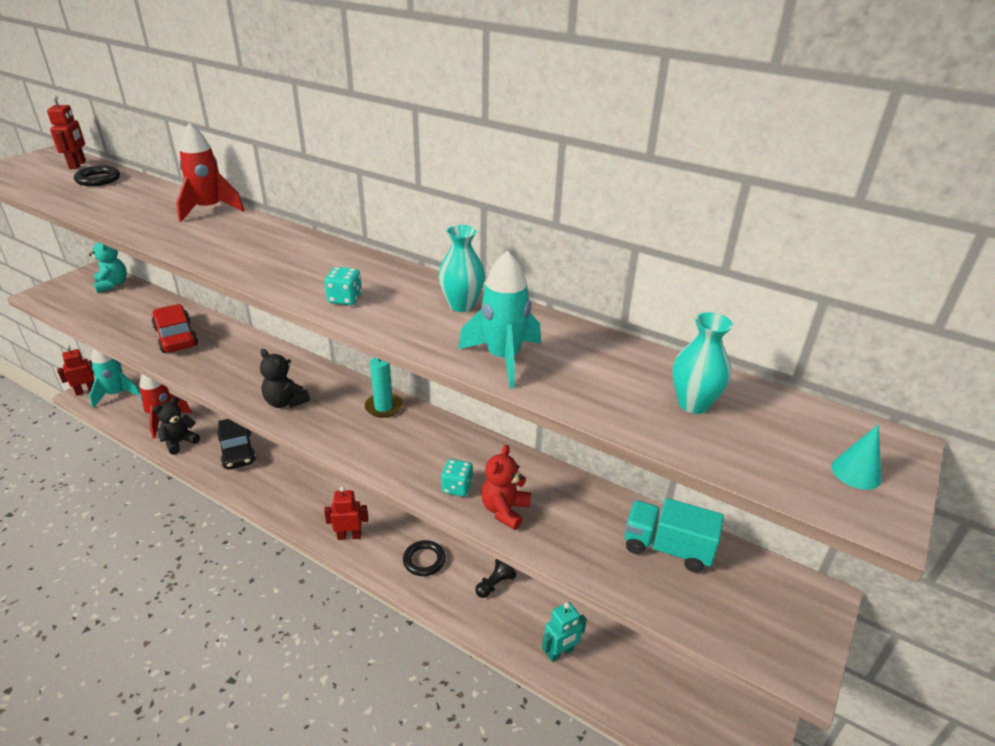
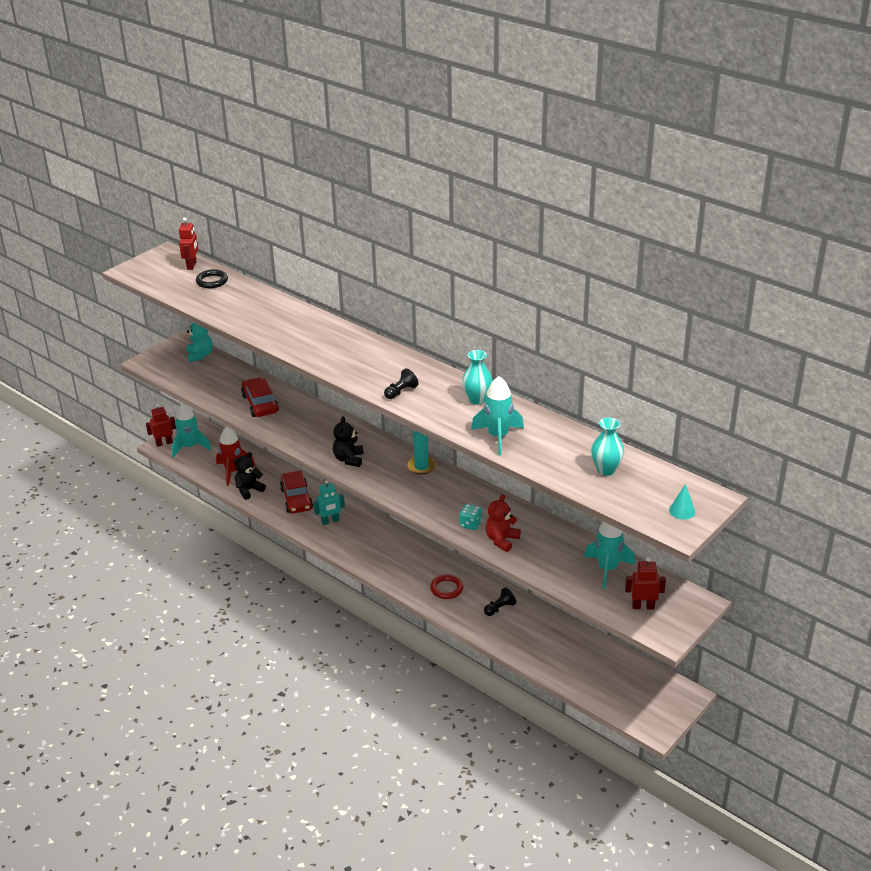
camera: 10 degrees right, 0 degrees up
red rocket [176,123,244,222] -> none
black car [217,419,256,470] -> red car [280,470,313,513]
black teddy bear [260,349,310,408] -> black teddy bear turned 45 degrees clockwise [333,416,364,467]
red robot [324,486,368,540] -> red robot moved to [625,557,666,610]
turquoise dice [325,267,362,305] -> black pawn [384,368,418,399]
black ring [403,540,446,576] -> red ring [430,574,463,599]
turquoise robot [542,602,587,662] -> turquoise robot moved to [313,480,345,525]
turquoise truck [625,498,724,573] -> turquoise rocket [584,522,635,589]

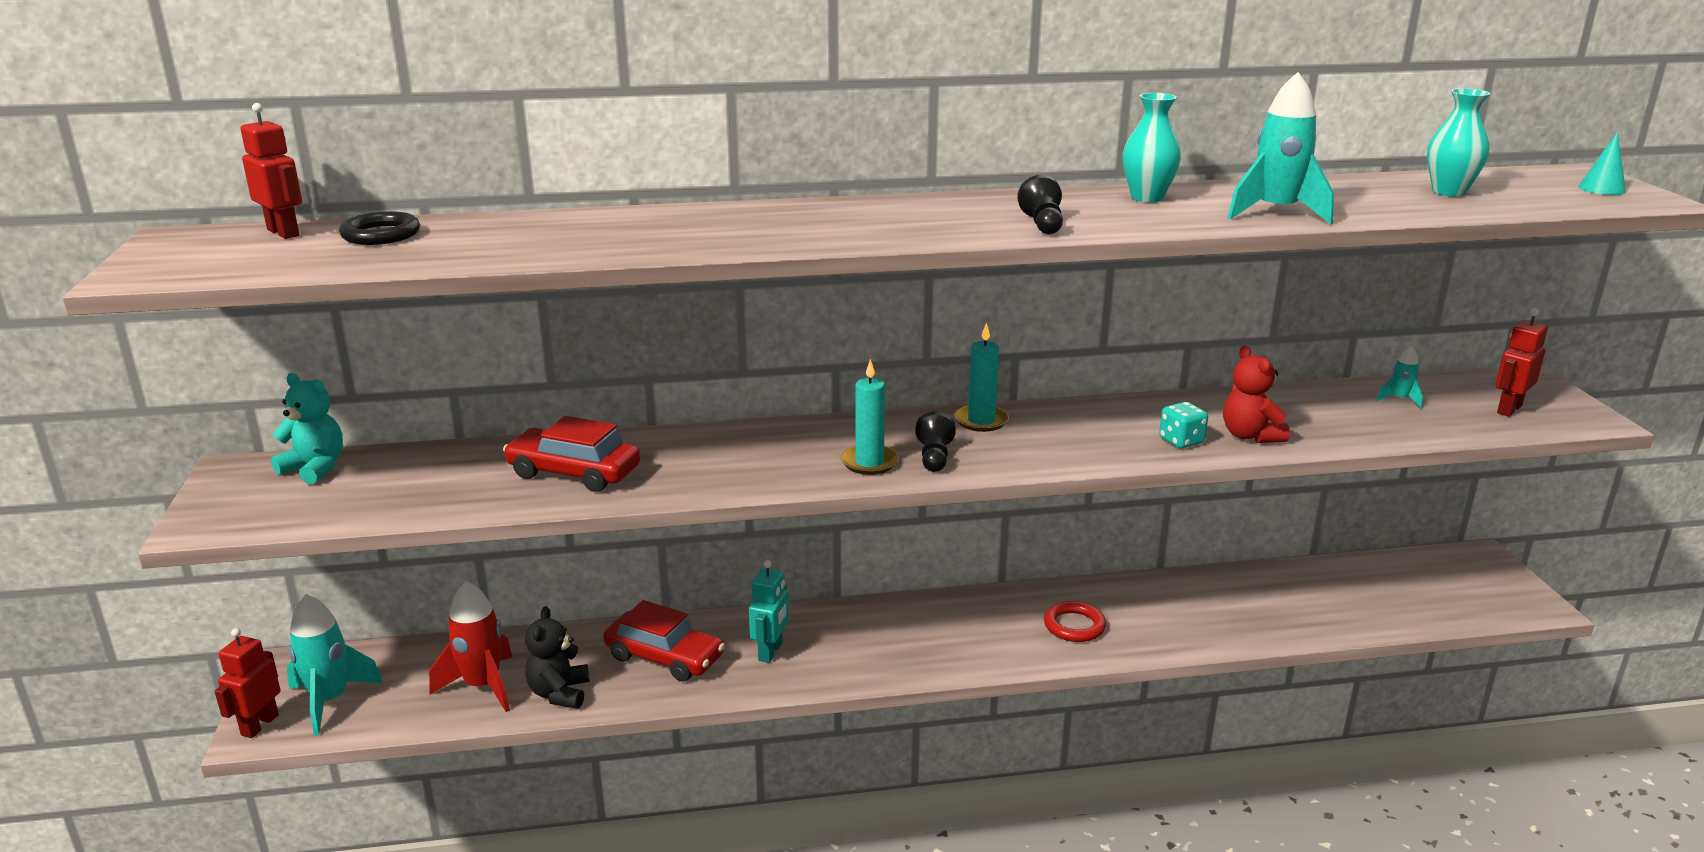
camera: 50 degrees left, 10 degrees down
black teddy bear [333,416,364,467] -> turquoise candle [841,359,899,475]
black pawn [484,587,516,616] -> black pawn moved to [915,411,956,472]
turquoise rocket [584,522,635,589] -> turquoise rocket [1376,345,1423,408], size x0.49

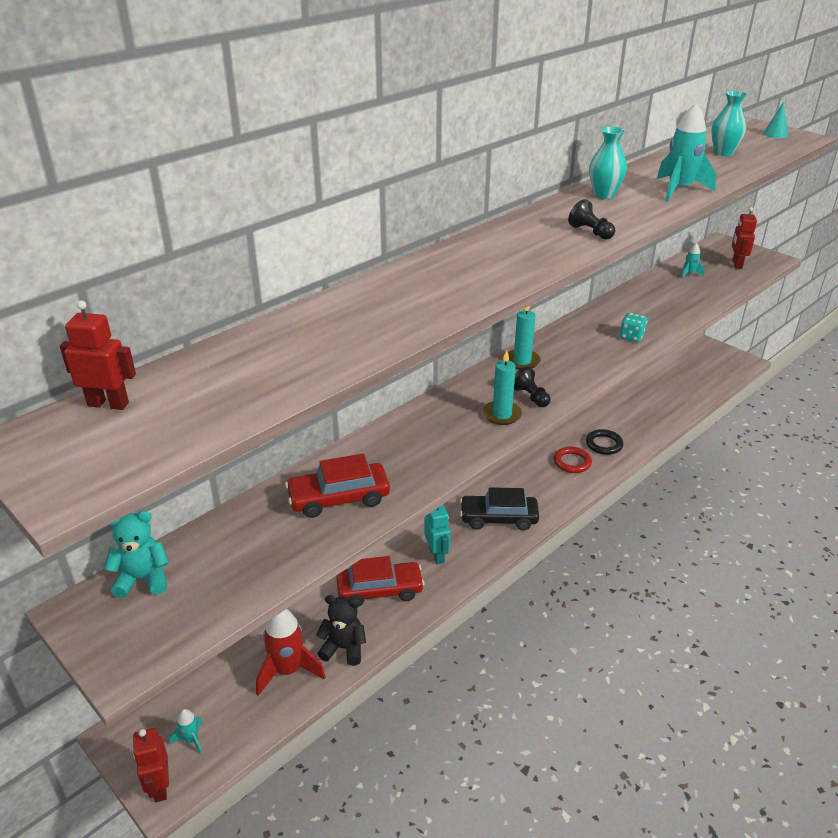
camera: 35 degrees left, 10 degrees up
turquoise rocket [287,594,383,736] -> turquoise rocket [170,709,203,754], size x0.49
black ring [339,211,420,245] -> black ring moved to [586,429,623,455]
black teddy bear [525,606,590,709] -> black teddy bear turned 135 degrees clockwise [316,595,366,666]
red teddy bear [1223,346,1290,443] -> none
none -> black car [460,487,539,530]

